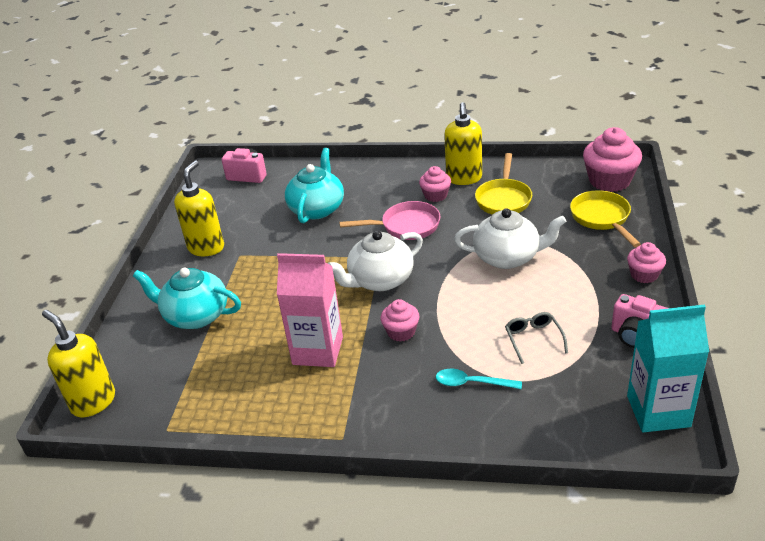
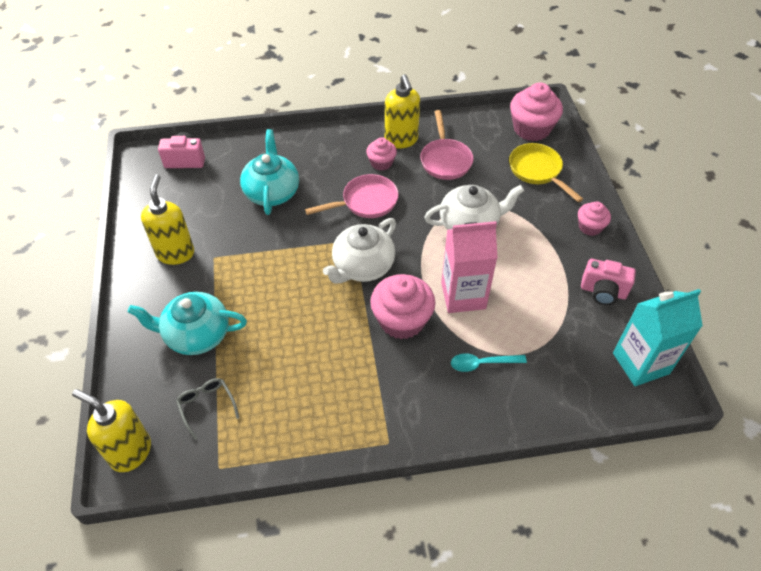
camera: 20 degrees left, 15 degrees up
pink carton [277,253,343,367] -> pink carton moved to [441,221,497,313]
pink cupcake [380,299,419,342] -> pink cupcake [370,274,435,339], size x1.76
yellow pan [475,153,532,215] -> pink pan [420,110,474,180]
grey glasses [505,312,568,364] -> grey glasses moved to [176,378,239,439]

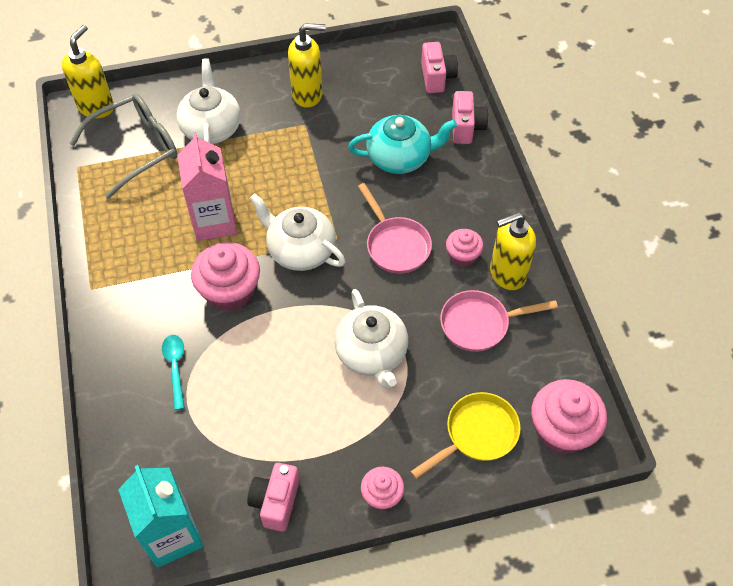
camera: 85 degrees right, 5 degrees up
turquoise teapot [128,292,247,355] -> white teapot [176,58,241,144]
grey glasses [176,378,239,439] -> grey glasses [70,94,178,199], size x2.03
pink carton [441,221,497,313] -> pink carton moved to [177,132,237,241]
none -> pink camera [452,91,488,144]

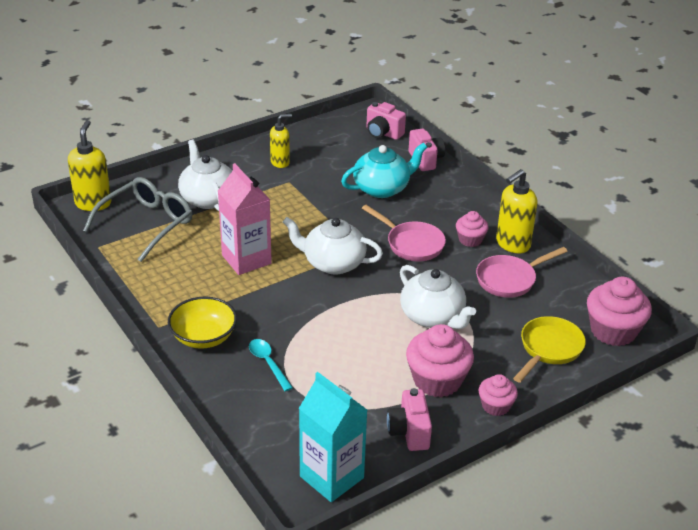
camera: 20 degrees left, 20 degrees down
pink cupcake [191,242,260,311] -> pink cupcake moved to [406,324,474,397]
yellow soap dispenser [288,23,325,108] -> yellow soap dispenser [270,114,292,168], size x0.67
pink camera [421,42,458,93] -> pink camera turned 150 degrees clockwise [366,102,406,140]
none -> yellow bowl [168,297,237,349]

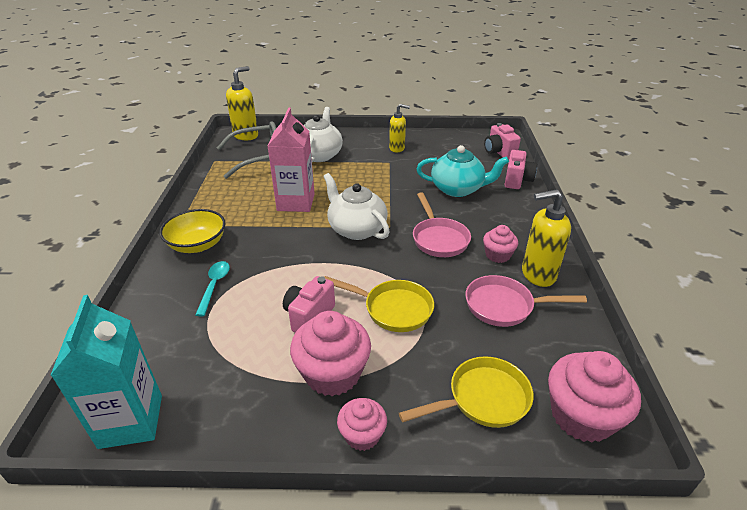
camera: 35 degrees right, 0 degrees up
pink camera [387,388,432,451] -> pink camera moved to [283,276,335,333]
white teapot [400,265,476,329] -> yellow pan [324,276,434,332]

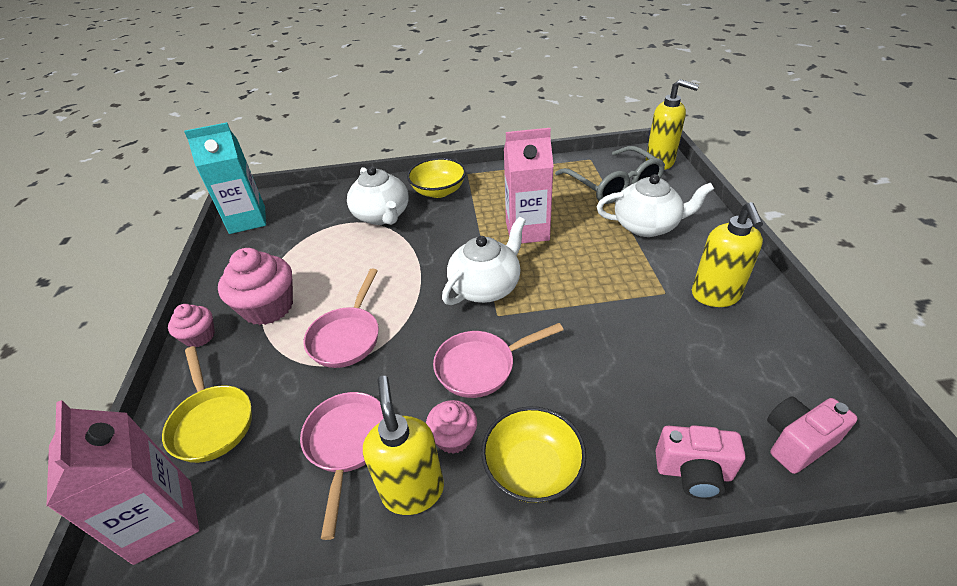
camera: 85 degrees right, 5 degrees up
turquoise spoon [195,261,230,316] -> white teapot [347,166,409,225]
pink camera [283,276,335,333] -> none
yellow pan [324,276,434,332] -> pink pan [303,269,379,368]
yellow soap dispenser [389,104,410,152] -> yellow soap dispenser [692,202,763,307], size x1.50
turquoise teapot [416,145,509,197] -> none
pink cupcake [548,351,641,443] -> pink carton [46,400,199,565]
none -> yellow bowl [481,406,586,503]

